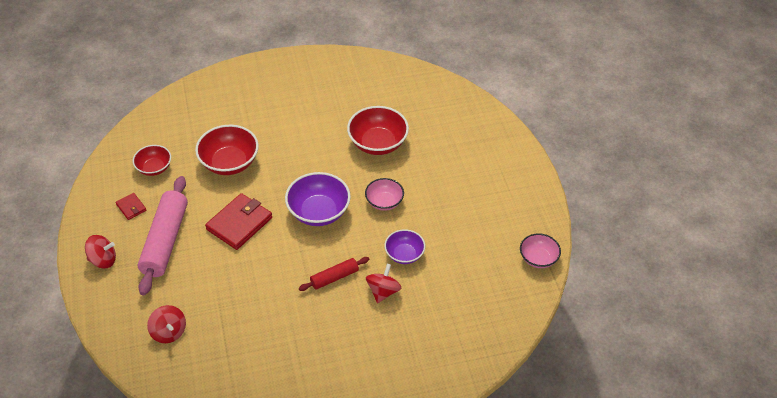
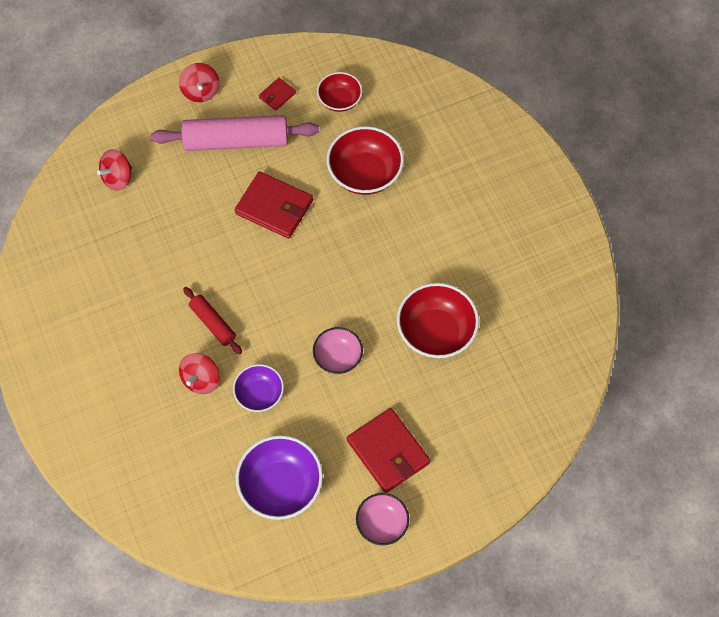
camera: 80 degrees right, 15 degrees up
purple bowl [285,172,351,226] -> purple bowl moved to [236,435,323,520]
red spinning top [366,264,401,303] -> red spinning top turned 105 degrees clockwise [179,353,220,394]
pink bowl [520,233,561,268] -> pink bowl moved to [356,493,409,545]
none -> red wallet [347,408,430,493]

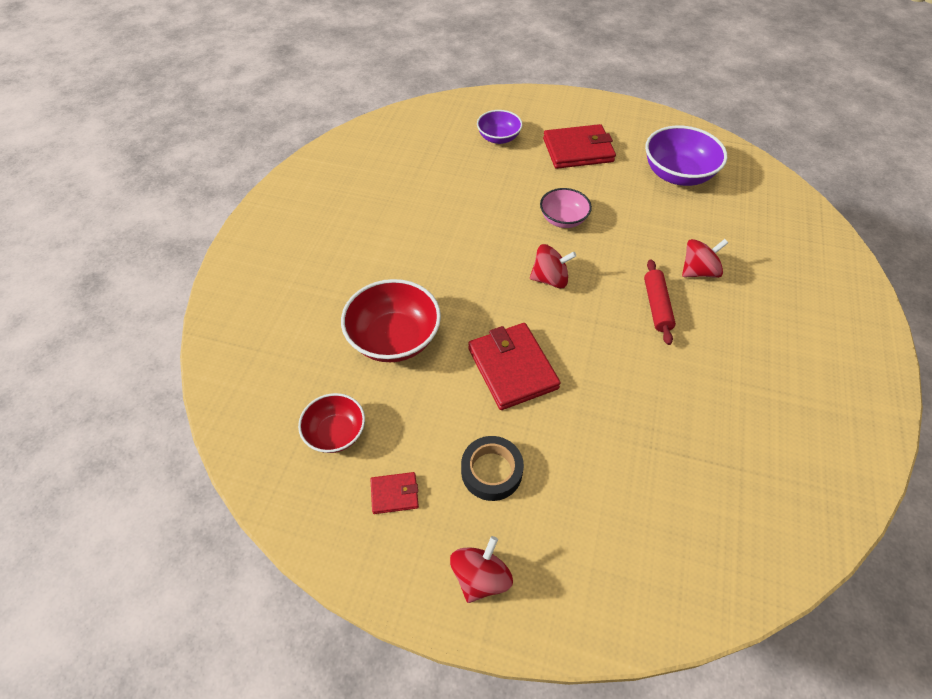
camera: 140 degrees left, 10 degrees down
red spinning top [97,149,132,191] -> red spinning top moved to [530,244,576,288]
pink rolling pin [150,115,319,151] -> black tape [461,436,524,501]
purple bowl [233,364,284,412] -> purple bowl moved to [477,110,523,144]
red wallet [347,408,430,493] -> red wallet turned 75 degrees clockwise [543,124,616,169]
pink bowl [356,493,409,545] -> none
red bowl [397,283,479,358] -> none

